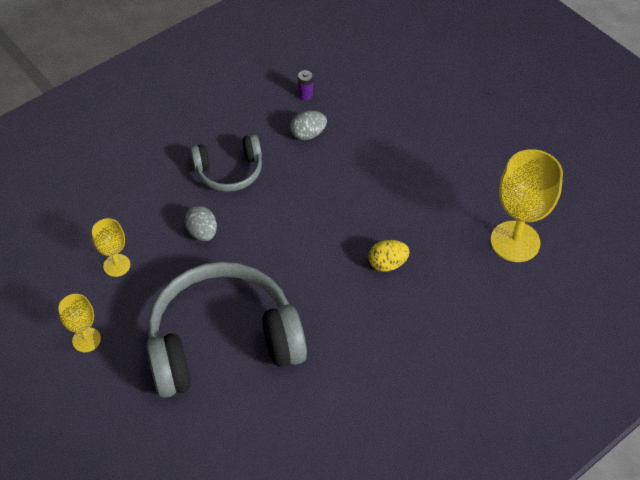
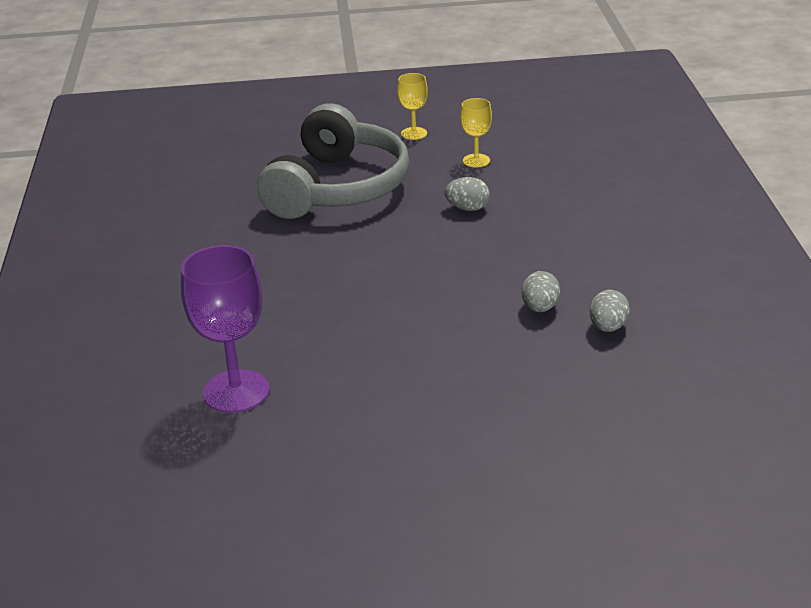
camera: 125 degrees right, 20 degrees down
grey headphones [190,134,262,192] -> none
purple battery [298,70,313,100] -> grey egg [590,290,630,332]
yellow egg [368,240,410,272] -> none
yellow goblet [490,149,563,262] -> purple goblet [181,245,270,413]

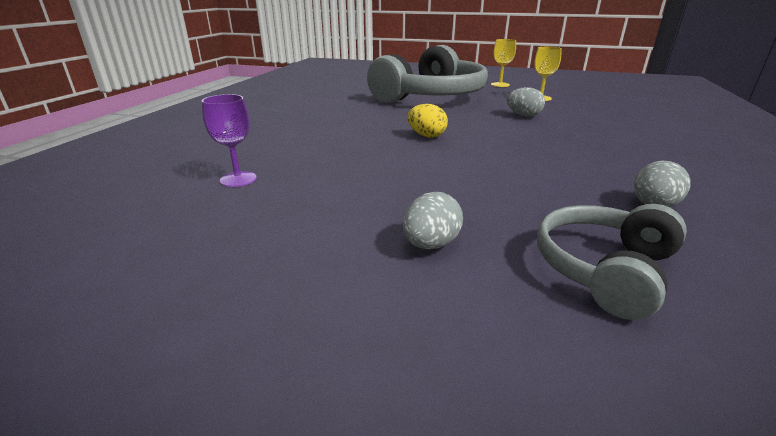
camera: 20 degrees right, 5 degrees down
purple goblet [181,245,270,413] -> purple goblet [202,94,257,187], size x0.53
grey egg [522,271,560,312] -> grey egg moved to [403,192,463,249]
none -> yellow egg [407,104,448,138]
none -> grey headphones [537,204,687,320]

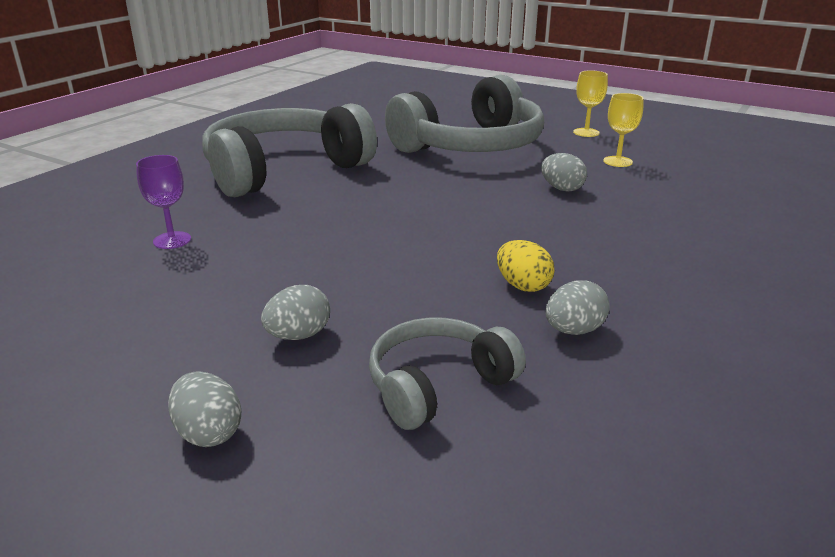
camera: 15 degrees right, 0 degrees up
yellow egg [407,104,448,138] -> yellow egg moved to [497,240,554,292]
none -> grey egg [168,372,241,447]
none -> grey headphones [203,103,377,197]

